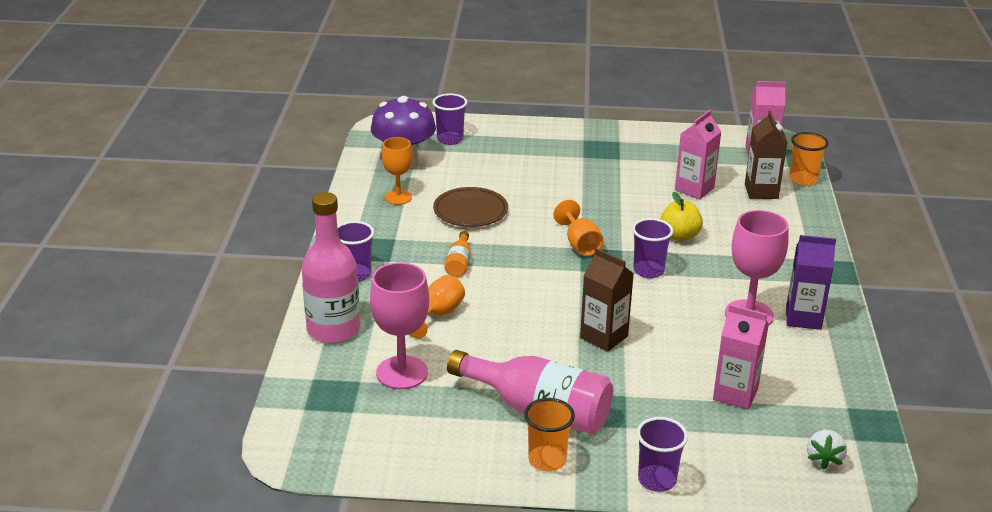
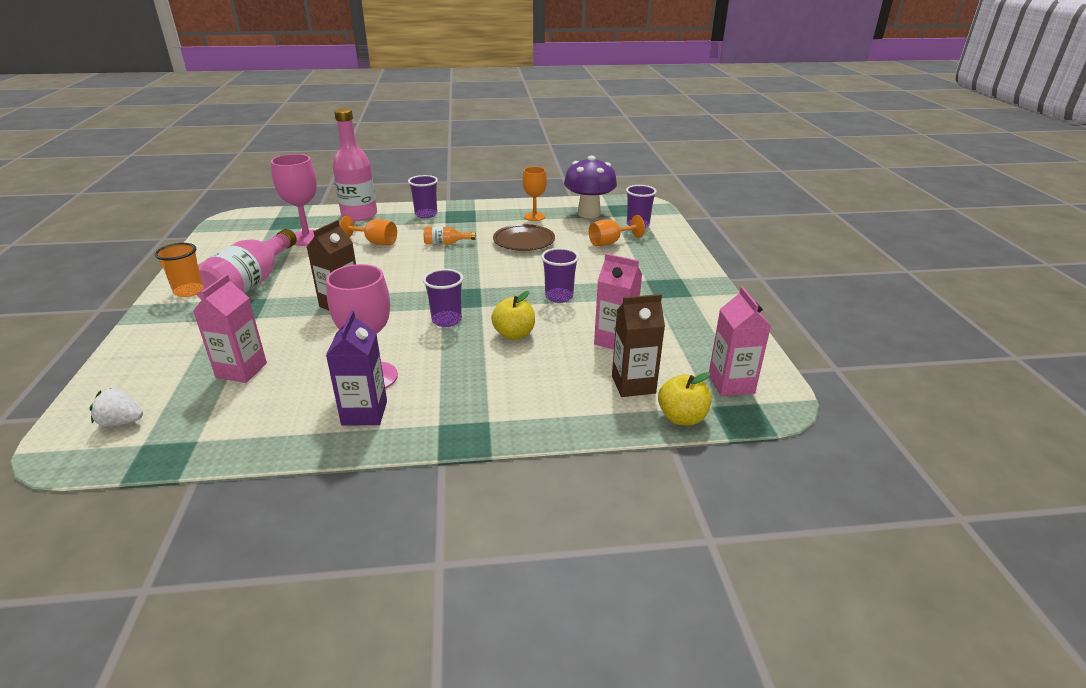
camera: 80 degrees right, 0 degrees up
orange goblet [553,200,604,256] -> orange goblet moved to [589,215,645,246]
purple cup [637,417,688,492] -> purple cup moved to [541,248,579,303]
orange cup [790,132,829,186] -> yellow apple [658,372,712,426]

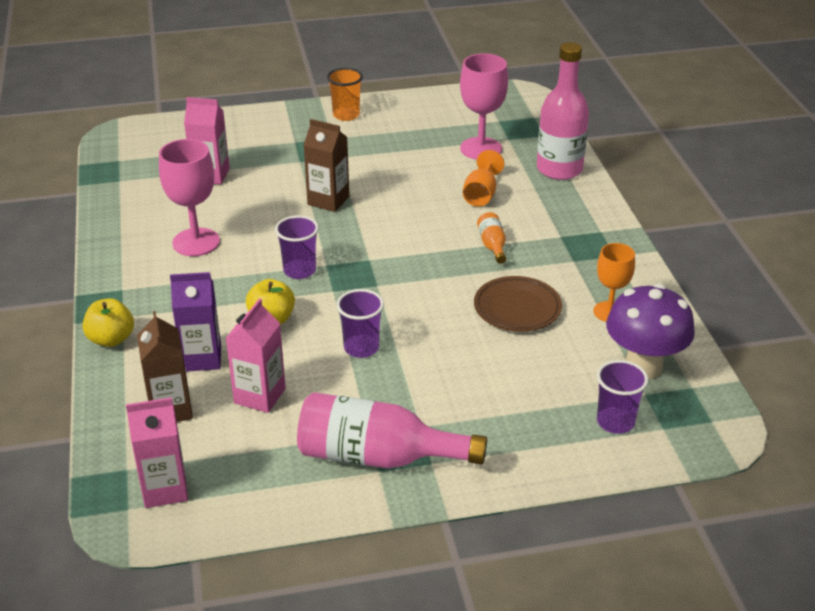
camera: 85 degrees right, 5 degrees up
white strawberry [89,388,143,427] -> none
pink bottle [190,229,297,300] -> pink bottle moved to [297,392,487,469]
purple carton [326,310,387,425] -> purple carton moved to [170,272,221,372]
purple cup [408,175,438,218] -> none
orange goblet [589,215,645,246] -> none
yellow apple [658,372,712,426] -> yellow apple moved to [83,298,134,347]

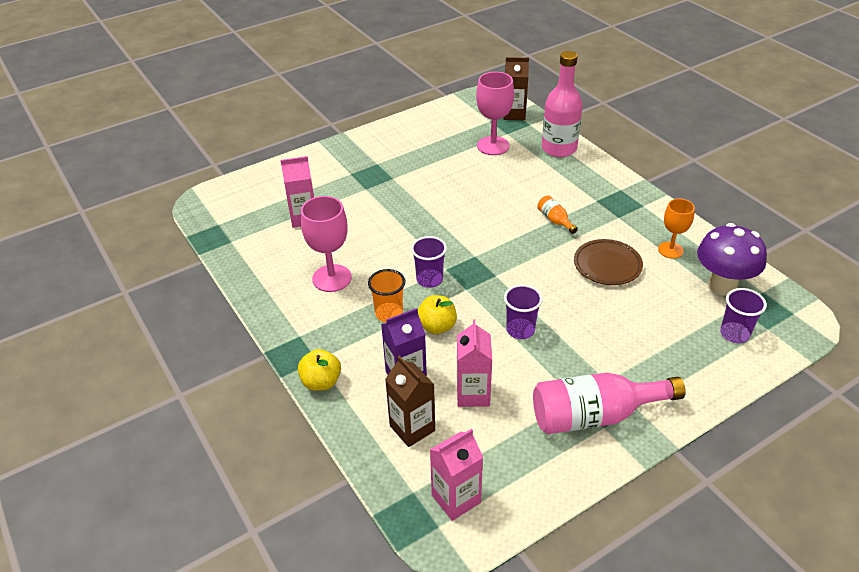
camera: 20 degrees left, 5 degrees up
brown carton [304,119,349,212] -> brown carton moved to [503,57,529,120]
orange cup [327,68,363,121] -> orange cup moved to [368,269,405,323]
orange goblet [463,150,504,207] -> none

